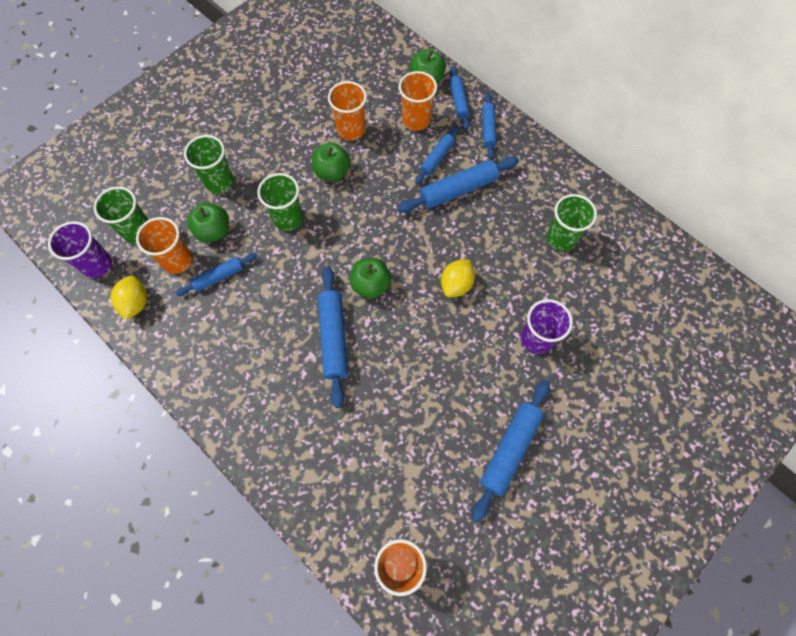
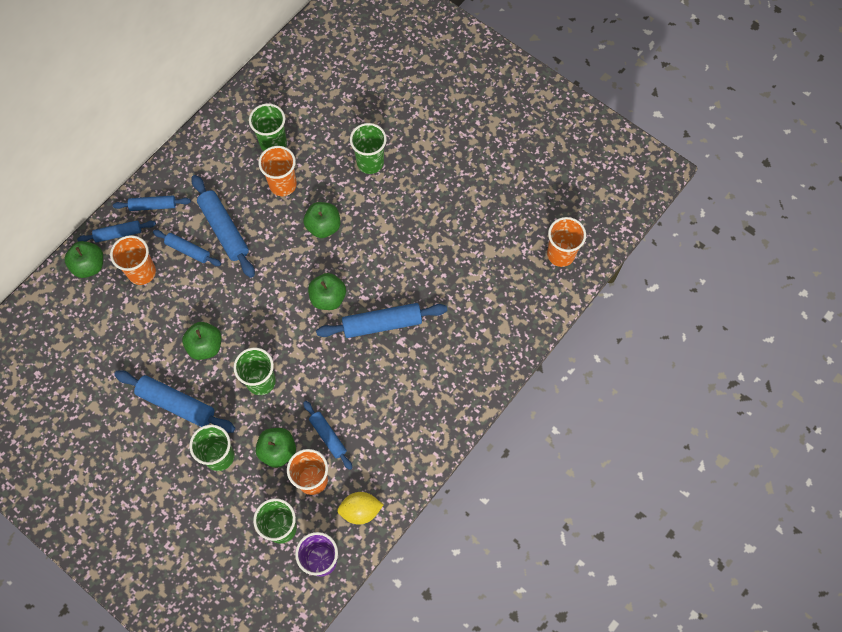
camera: 95 degrees left, 0 degrees up
orange cup [328,81,367,141] -> orange cup moved to [258,146,297,196]
yellow lemon [441,259,475,297] -> green apple [303,202,340,238]
blue rolling pin [472,380,550,522] -> blue rolling pin moved to [114,370,235,433]
purple cup [521,299,573,354] -> green cup [350,123,387,174]

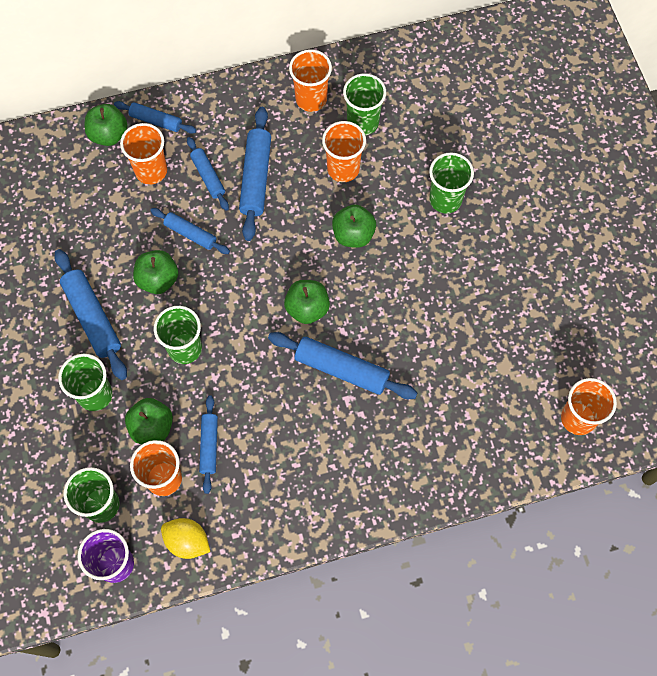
camera: 35 degrees right, 0 degrees up
blue rolling pin [113,195,191,211] -> blue rolling pin moved to [150,208,230,254]
none -> orange cup [289,49,332,112]

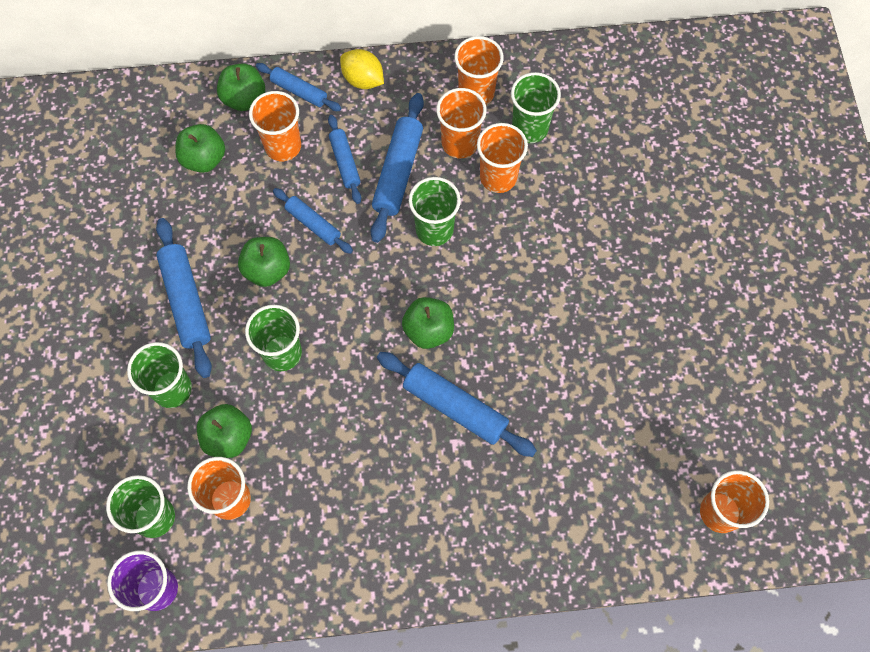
camera: 10 degrees right, 0 degrees up
yellow lemon [161,518,210,559] -> yellow lemon moved to [340,49,384,89]
blue rolling pin [199,396,218,494] -> none
green apple [332,204,376,248] -> green apple moved to [175,124,225,173]
green cup [429,152,474,214] -> green cup moved to [409,177,461,246]
none -> orange cup [436,88,487,158]

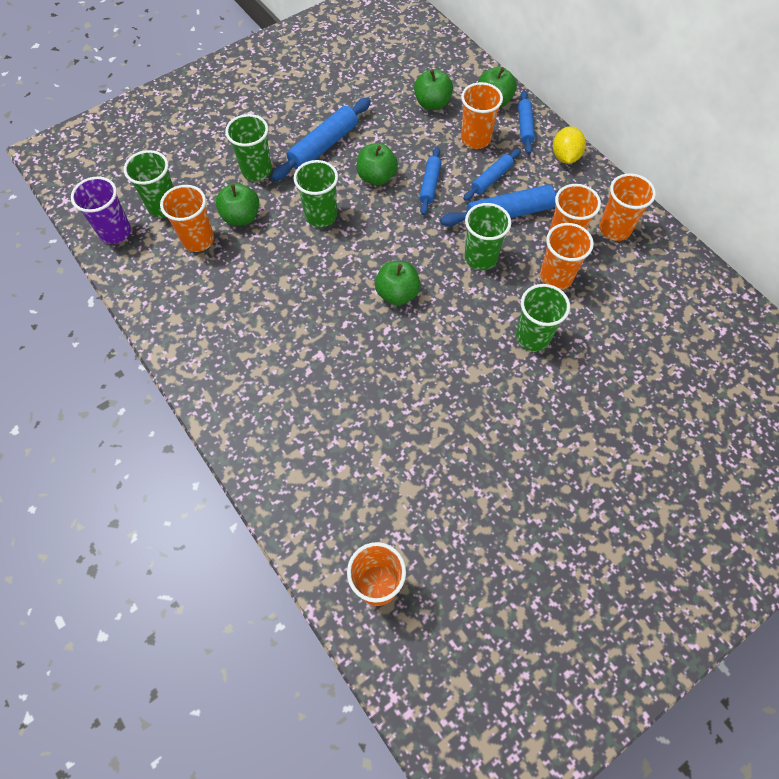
camera: 60 degrees right, 5 degrees down
blue rolling pin [377,352,537,457] -> none
green cup [511,72,561,143] -> green cup moved to [516,284,570,351]

